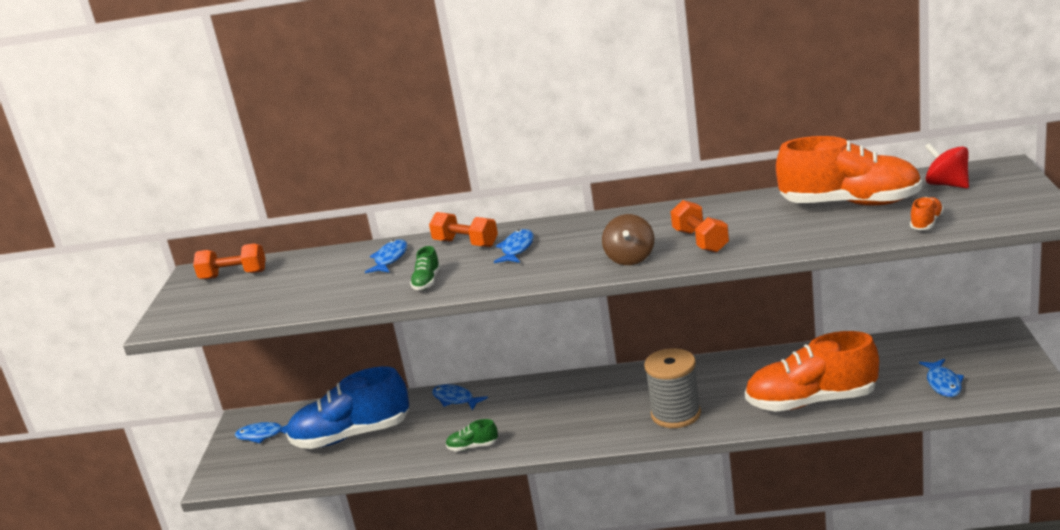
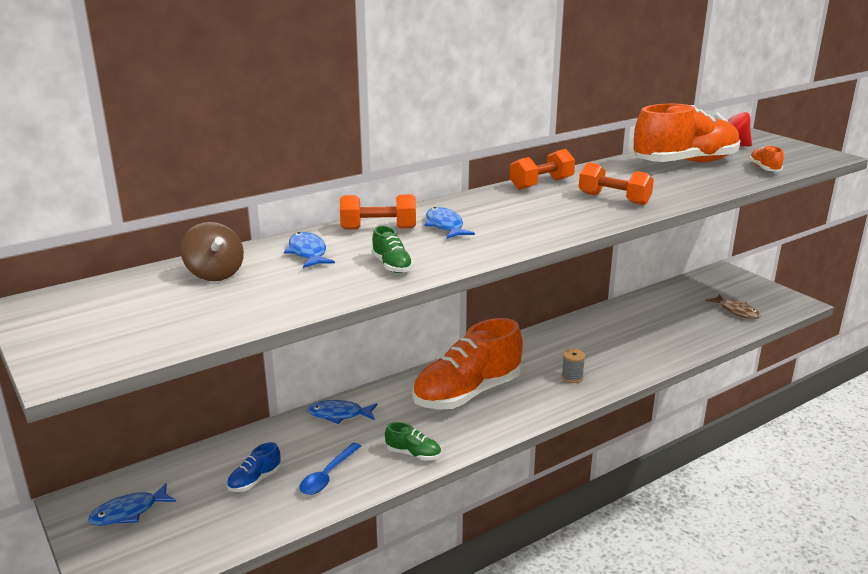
camera: 40 degrees left, 0 degrees up
orange dumbbell [193,243,266,279] -> orange dumbbell moved to [510,149,575,190]
blue shoe [286,366,409,449] -> blue shoe [227,442,281,492], size x0.41
green shoe [446,419,498,451] -> green shoe turned 120 degrees counterclockwise [385,422,441,461]
brown spinning top [602,214,654,265] -> brown spinning top moved to [181,222,244,281]
grey spool [644,348,701,428] -> grey spool [562,349,585,383], size x0.45
orange shoe [745,331,879,412] -> orange shoe moved to [412,318,523,410]
blue fish [919,359,964,397] -> brown fish [705,294,761,319]
none -> blue spoon [300,443,361,495]

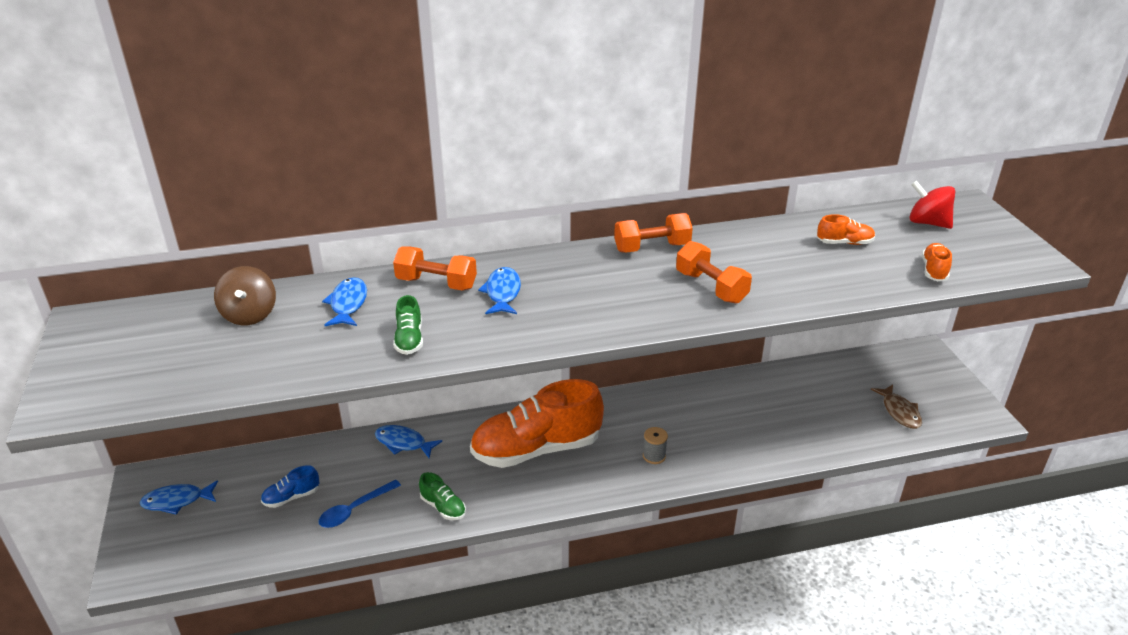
camera: 20 degrees right, 10 degrees up
orange shoe [634,104,740,162] -> orange shoe [817,214,875,245], size x0.41

